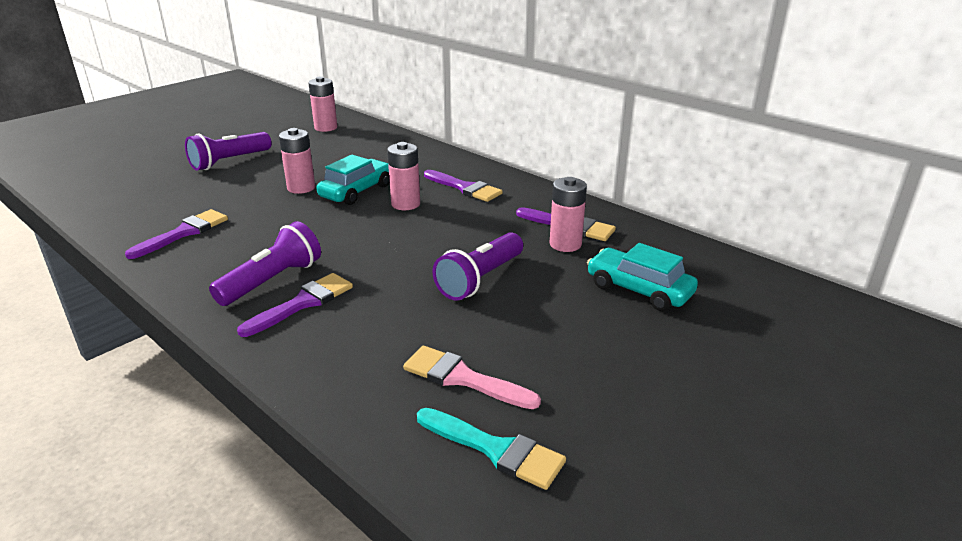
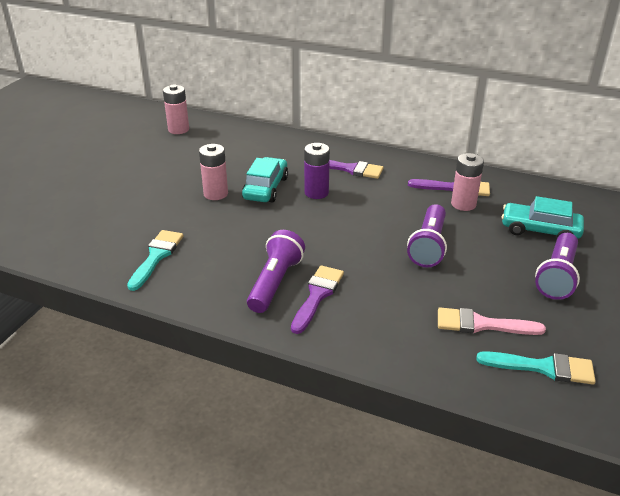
camera: 20 degrees left, 5 degrees up
purple brush [125,209,228,259] -> turquoise brush [127,230,183,291]
purple flashlight [185,132,272,171] -> purple flashlight moved to [535,233,580,300]
pink battery [387,142,420,210] -> purple battery [304,143,330,199]

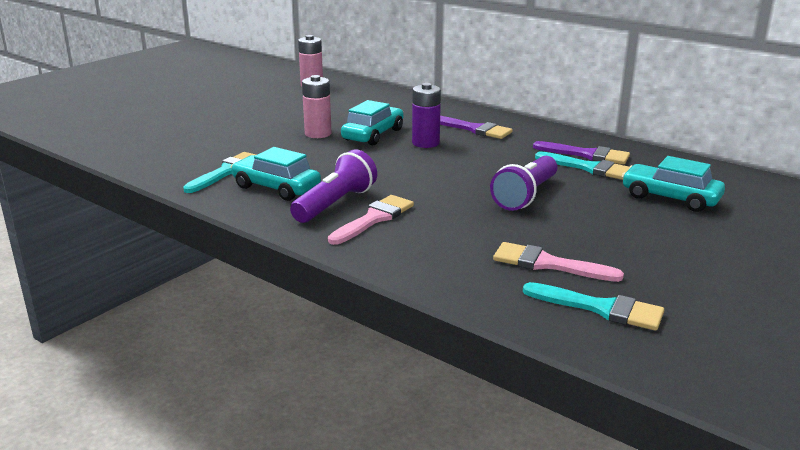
camera: 15 degrees right, 10 degrees down
purple brush [291,265,344,334] -> pink brush [328,195,414,245]
pink battery [451,153,484,211] -> turquoise brush [535,151,629,180]
purple flashlight [535,233,580,300] -> none
none -> turquoise car [231,147,321,201]

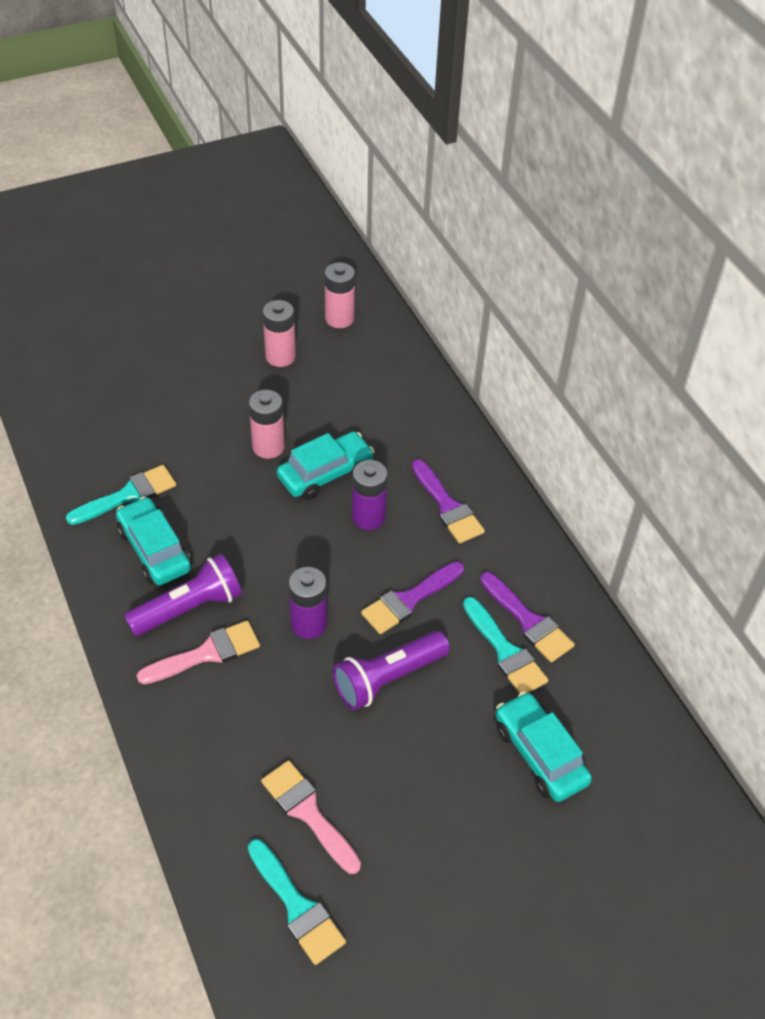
camera: 25 degrees right, 25 degrees up
none -> pink battery [263,300,296,367]
none -> purple battery [288,567,327,639]
none -> purple brush [361,561,464,634]

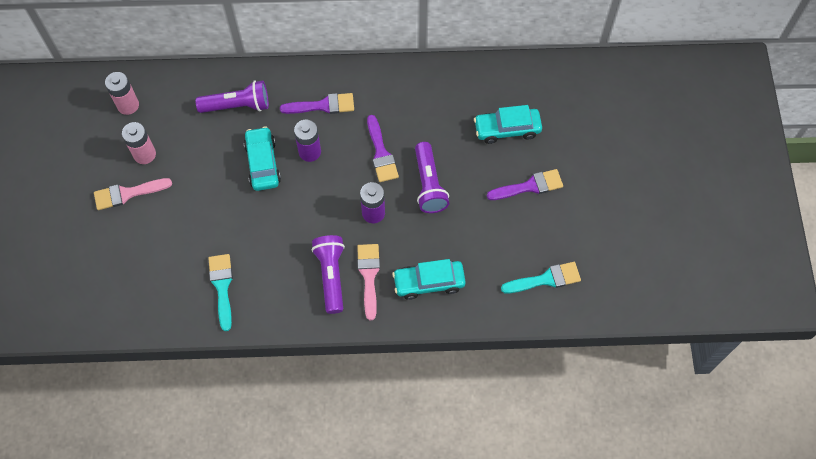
camera: 65 degrees left, 15 degrees up
turquoise car [116,497,191,585] -> turquoise car moved to [392,259,466,300]
pink battery [249,390,285,459] -> none
pink brush [261,760,361,874] -> pink brush moved to [94,178,172,210]
turquoise brush [463,597,548,694] -> none
purple brush [480,572,575,662] -> purple brush moved to [487,169,563,200]
none -> purple flashlight [196,80,269,113]

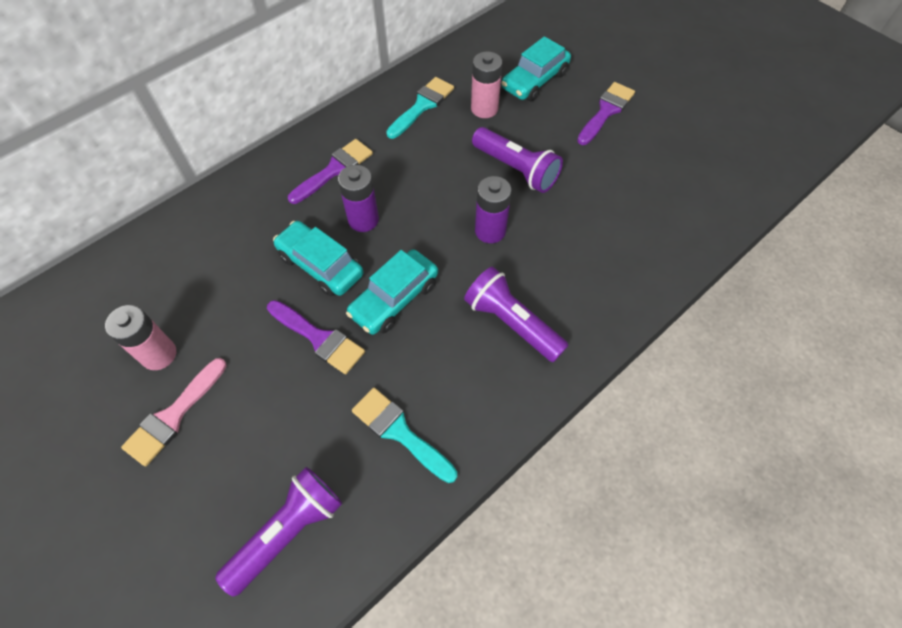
camera: 40 degrees left, 5 degrees down
pink battery [105,72,139,115] -> pink battery moved to [471,51,503,118]
purple flashlight [196,80,269,113] -> purple flashlight moved to [215,467,342,597]
pink brush [357,244,380,320] -> none
purple brush [367,115,399,182] -> purple brush moved to [267,300,365,374]
turquoise car [392,259,466,300] -> turquoise car moved to [346,249,438,335]
turquoise brush [501,262,581,293] -> turquoise brush moved to [386,77,454,139]

